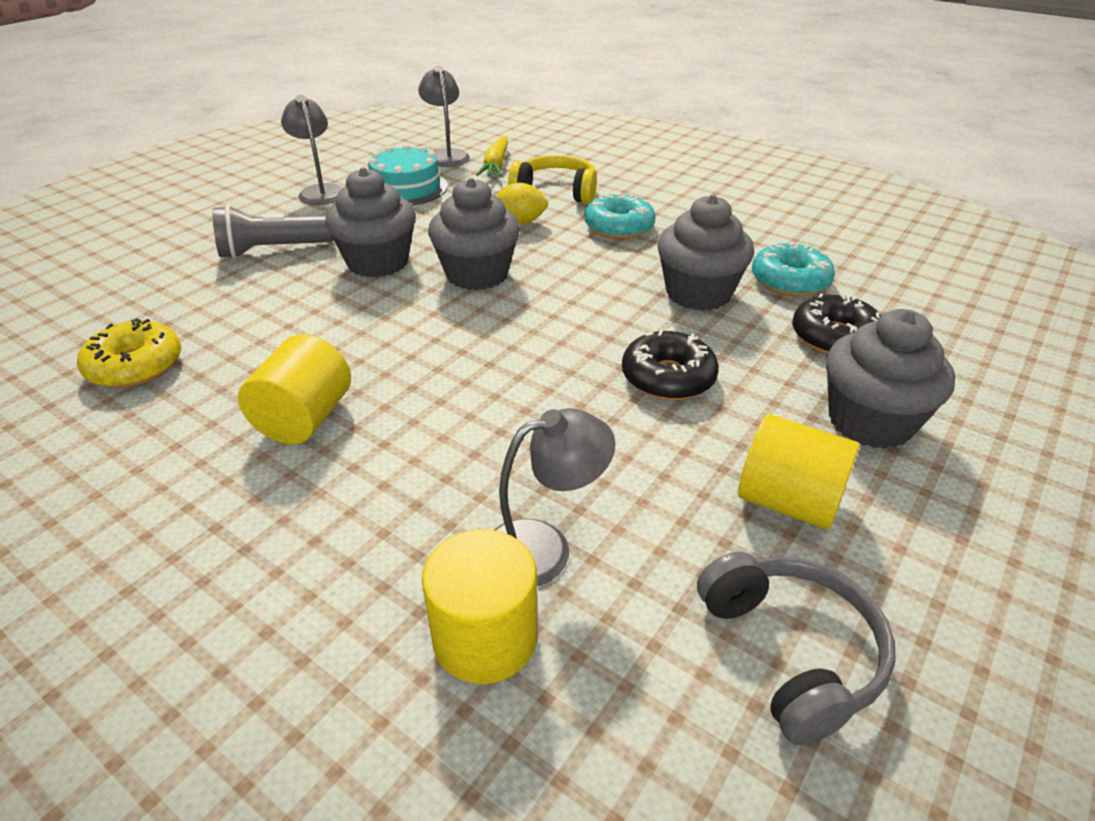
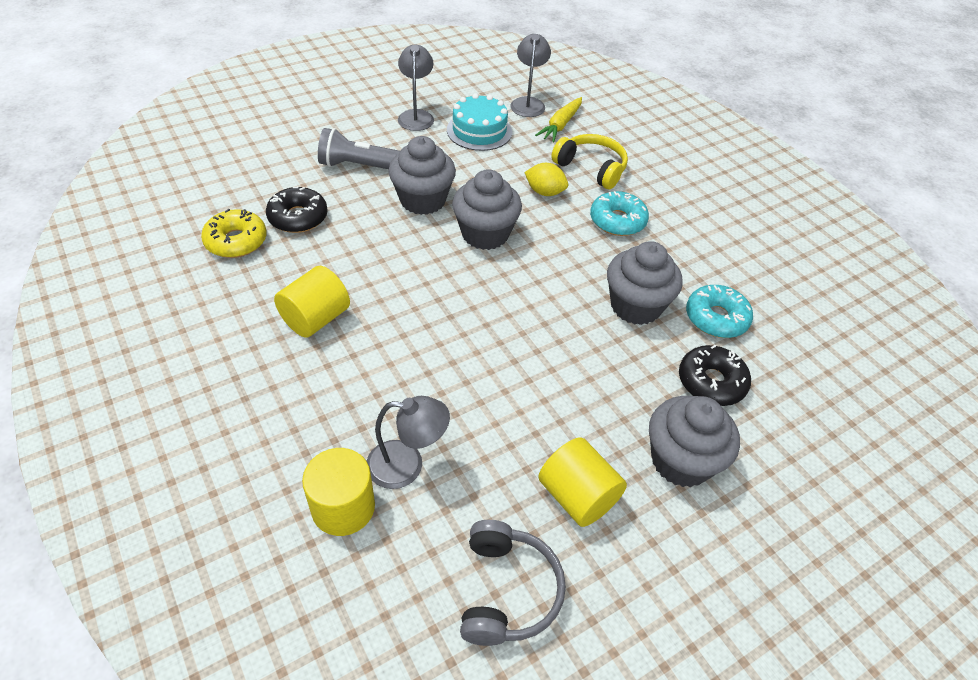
camera: 20 degrees right, 10 degrees up
black donut [622,330,719,400] -> black donut moved to [266,187,328,233]

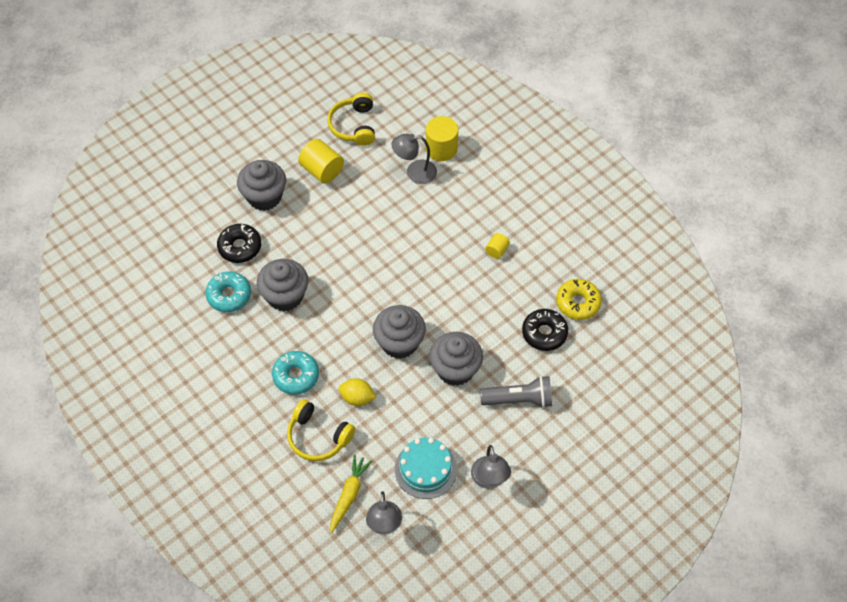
camera: 175 degrees right, 10 degrees up
yellow cylinder [274,266,350,338] -> yellow cylinder [485,233,510,259], size x0.55
grey headphones [460,520,566,646] -> yellow headphones [327,93,375,146]

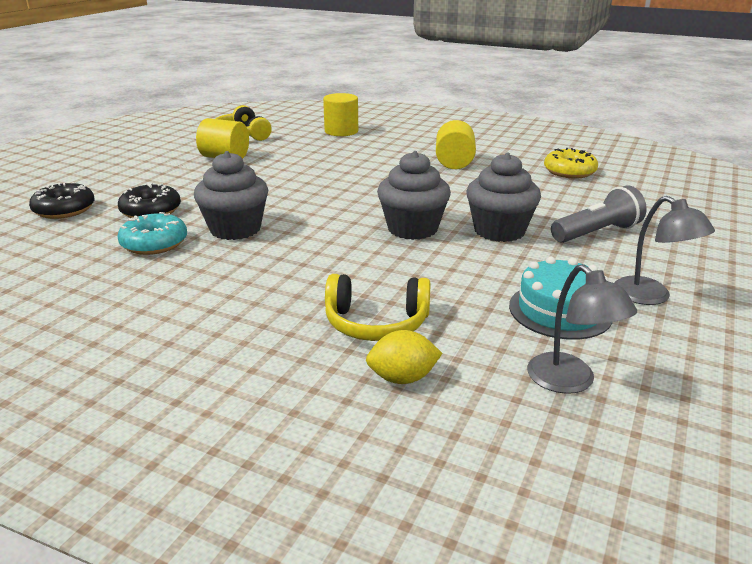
camera: 25 degrees left, 30 degrees down
grey cupcake [237,160,286,211] -> none
turquoise donut [272,351,319,395] -> none
yellow carrot [330,455,372,533] -> none
yellow lemon [338,378,376,406] -> yellow lemon moved to [366,330,442,384]
grey lamp [391,134,437,184] -> none
yellow cylinder [485,233,510,259] -> yellow cylinder [436,120,476,169], size x1.83
black donut [522,309,568,351] -> black donut moved to [29,182,95,219]

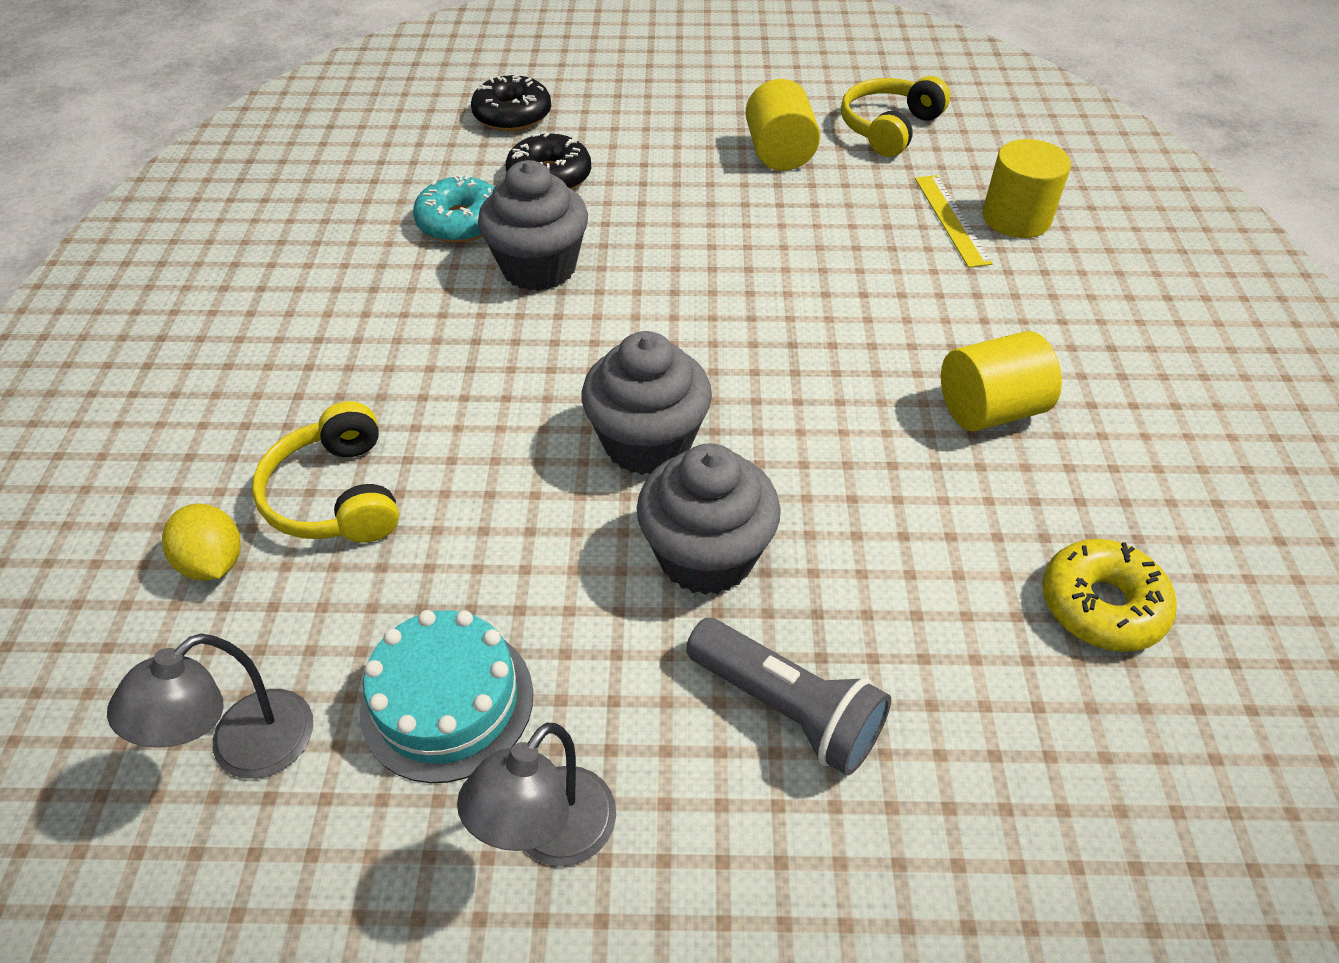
camera: 65 degrees right, 20 degrees up
none -> yellow ruler [915,175,993,268]

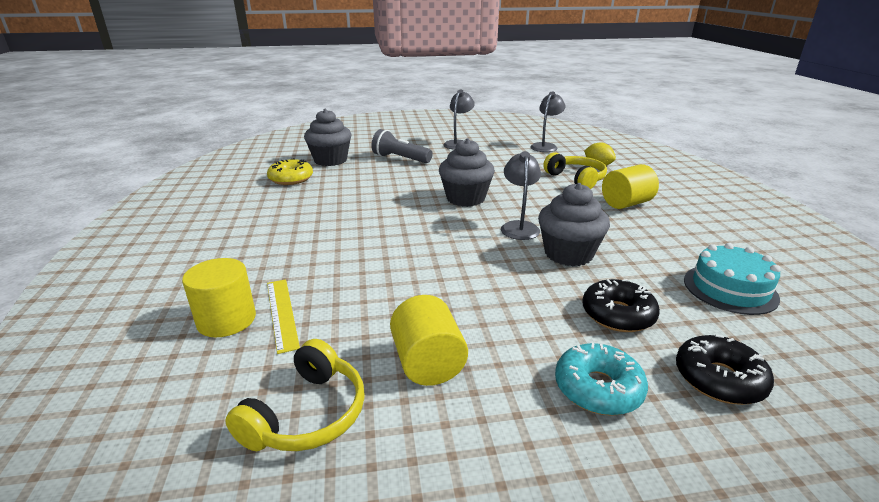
camera: 170 degrees right, 20 degrees down
turquoise cake [360,610,533,783] -> turquoise cake moved to [684,243,781,315]
turquoise donut [413,174,495,243] -> turquoise donut moved to [555,343,648,416]
grey cupcake [637,443,781,595] -> grey cupcake moved to [304,109,352,166]
yellow cylinder [941,331,1062,432] -> yellow cylinder moved to [602,164,659,209]
none -> grey lamp [501,151,541,240]

